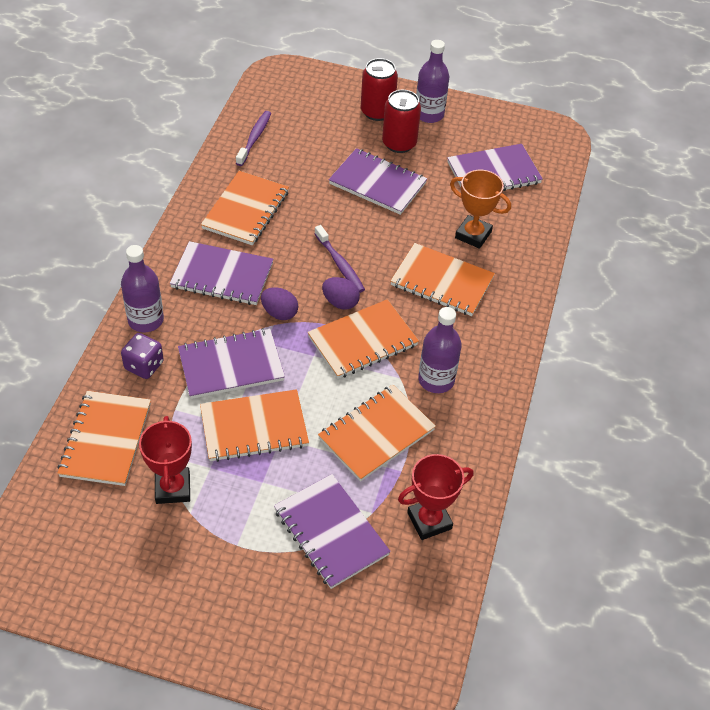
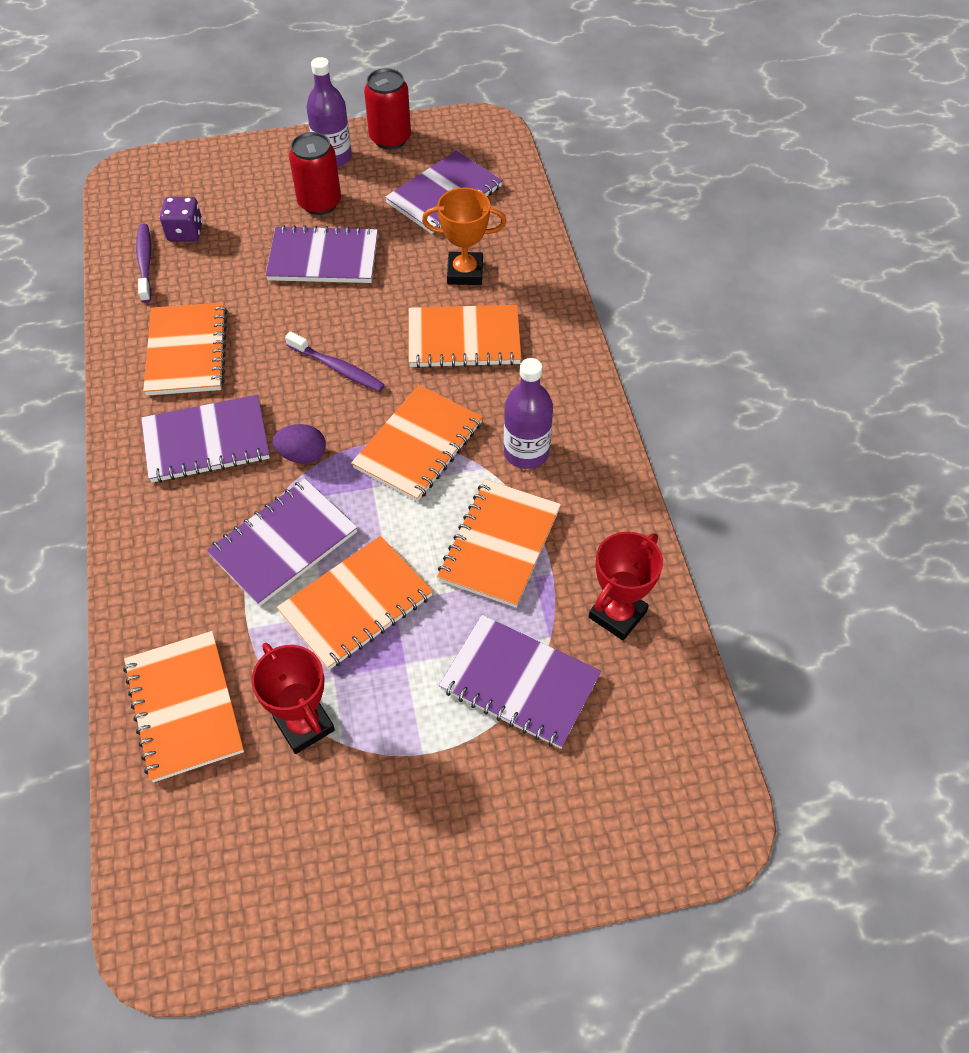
camera: 25 degrees left, 5 degrees up
purple bottle [121,245,164,332] -> none
purple dice [121,333,164,379] -> purple dice moved to [160,197,203,242]
purple egg [322,277,360,310] -> none
red can [361,58,398,121] -> red can moved to [364,68,411,149]

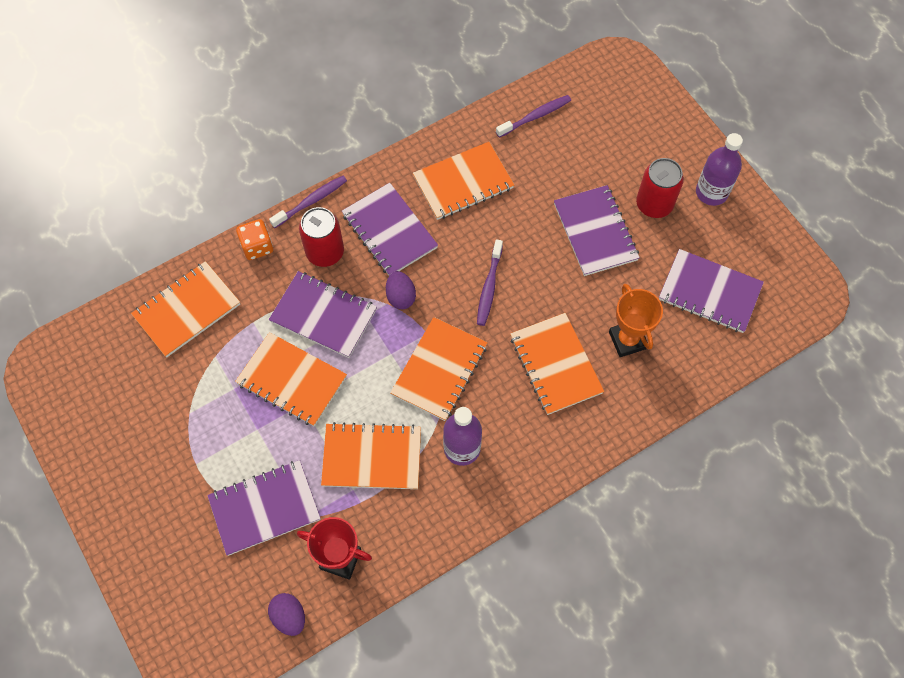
camera: 70 degrees right, 10 degrees up
purple dice [160,197,203,242] -> none
red trophy [251,643,335,754] -> none
orange notebook [351,385,483,502] -> orange notebook turned 75 degrees counterclockwise [390,317,488,421]
red can [364,68,411,149] -> red can moved to [299,207,344,267]
purple notebook [439,615,601,749] -> purple notebook turned 60 degrees clockwise [207,460,321,556]
none -> orange dice [236,219,273,260]
none -> purple egg [268,593,305,636]
none -> purple toothbrush [269,176,347,228]

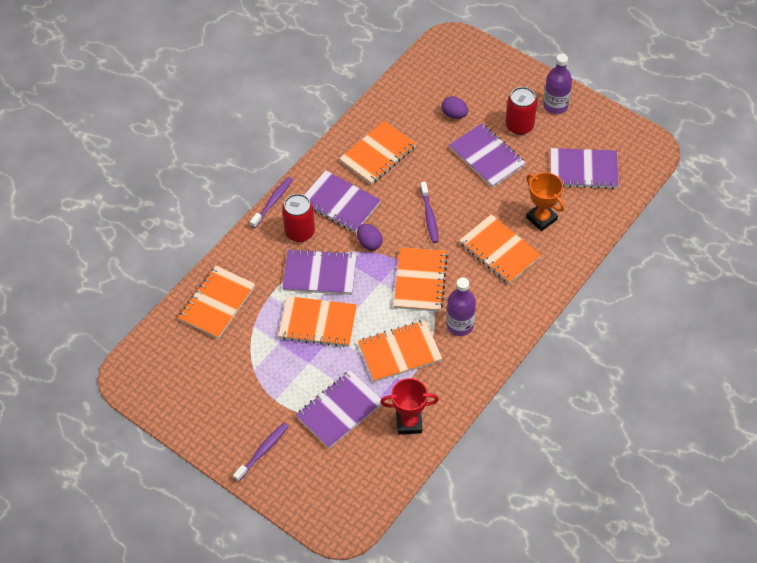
camera: 20 degrees left, 10 degrees down
orange dice [236,219,273,260] -> none
purple egg [268,593,305,636] -> purple egg moved to [441,96,468,119]
purple toothbrush [496,95,571,138] -> purple toothbrush moved to [233,423,289,482]

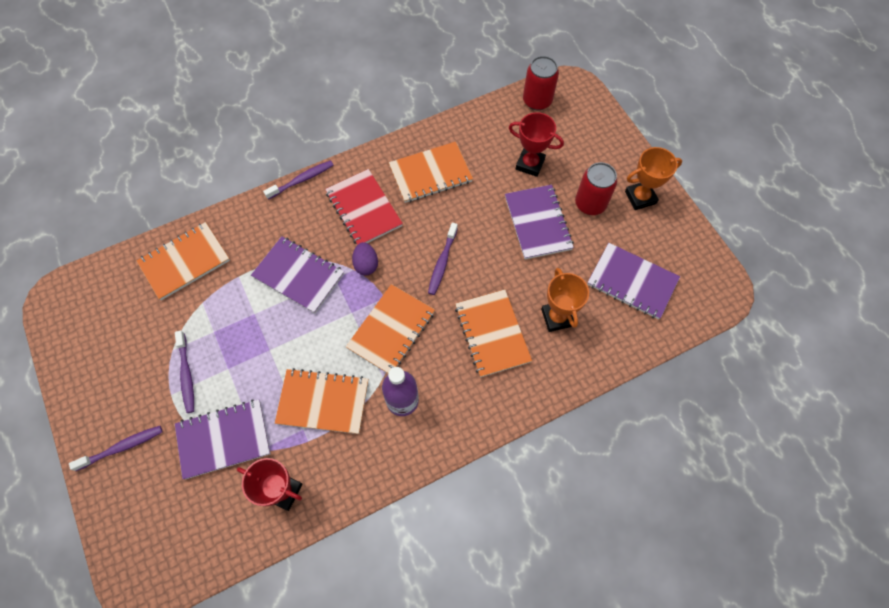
camera: 25 degrees right, 10 degrees up
orange notebook [278,296,357,347] -> none
red can [282,194,315,242] -> red can moved to [523,56,559,110]
purple notebook [304,170,381,233] -> red notebook [325,169,403,245]
purple egg [441,96,468,119] -> red trophy [509,112,564,177]
purple bottle [543,54,572,114] -> orange trophy [625,147,682,210]
none -> purple toothbrush [175,330,194,413]

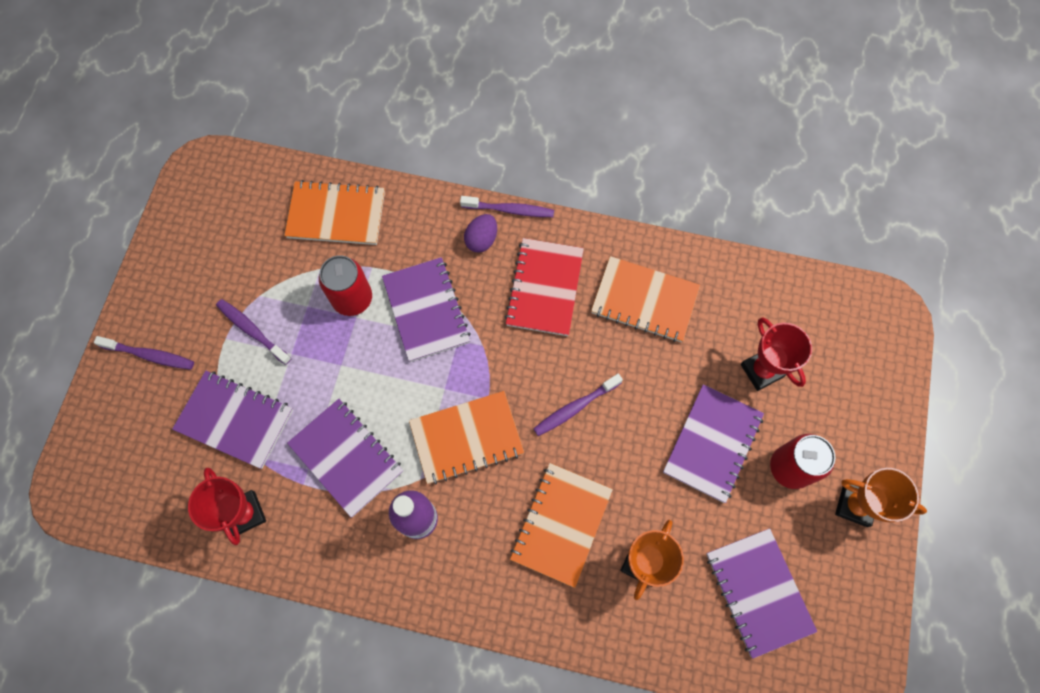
camera: 40 degrees right, 5 degrees up
purple toothbrush [175,330,194,413] -> purple toothbrush turned 105 degrees clockwise [216,299,291,365]
orange notebook [275,368,368,434] -> purple notebook [287,399,403,517]
purple egg [352,242,378,276] -> purple egg moved to [464,214,497,253]
red can [523,56,559,110] -> red can moved to [319,255,372,316]

